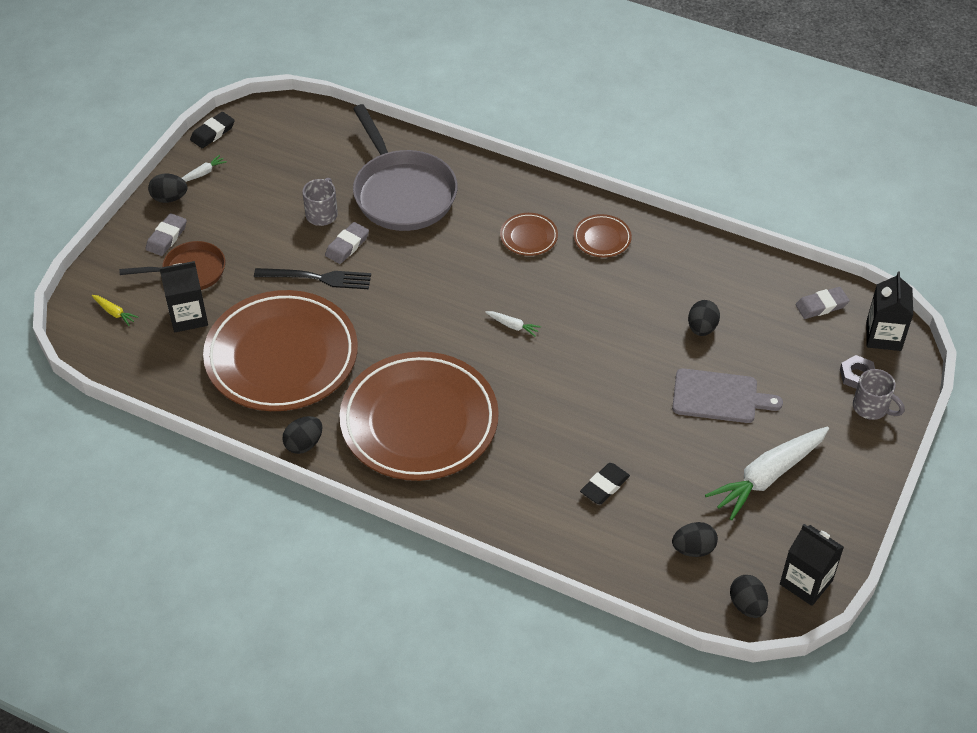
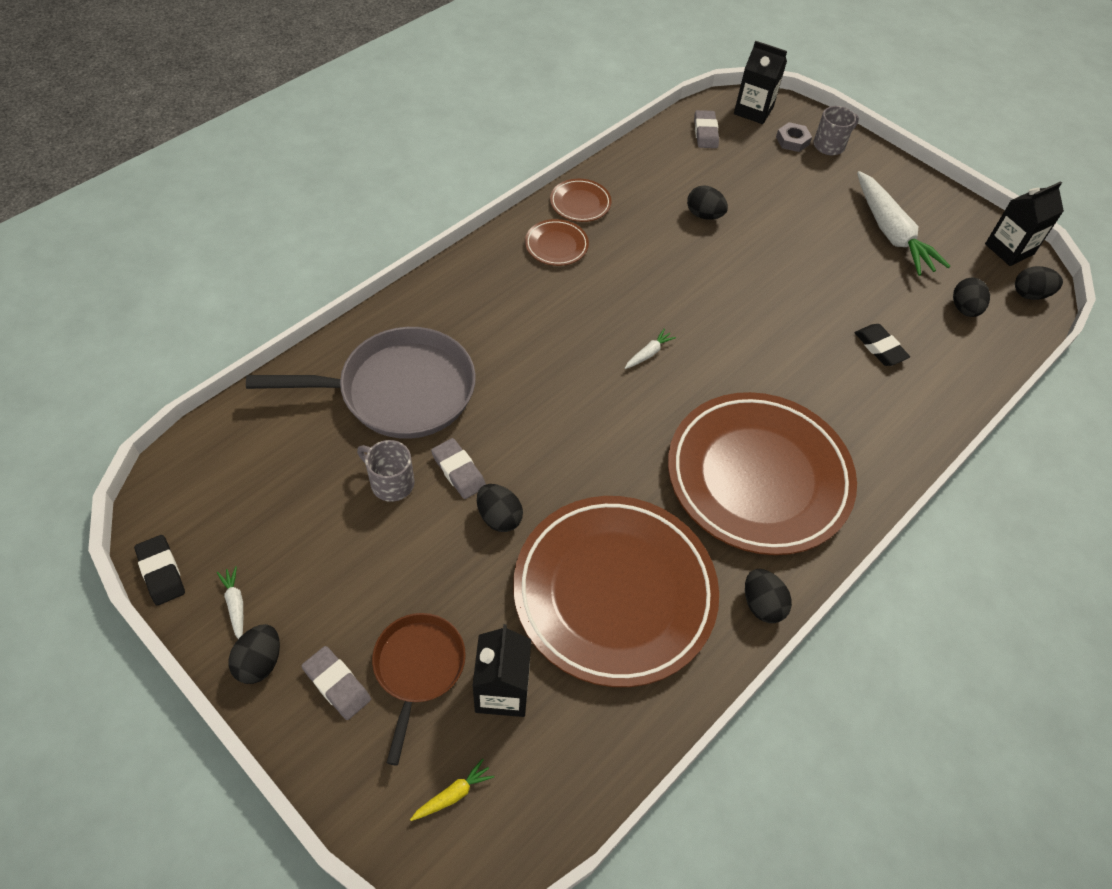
camera: 75 degrees left, 5 degrees up
black fork [254,268,371,289] -> black egg [477,484,523,532]
brown plate [500,213,558,256] -> brown plate moved to [550,179,612,222]
grey cutting board [672,368,783,423] -> none

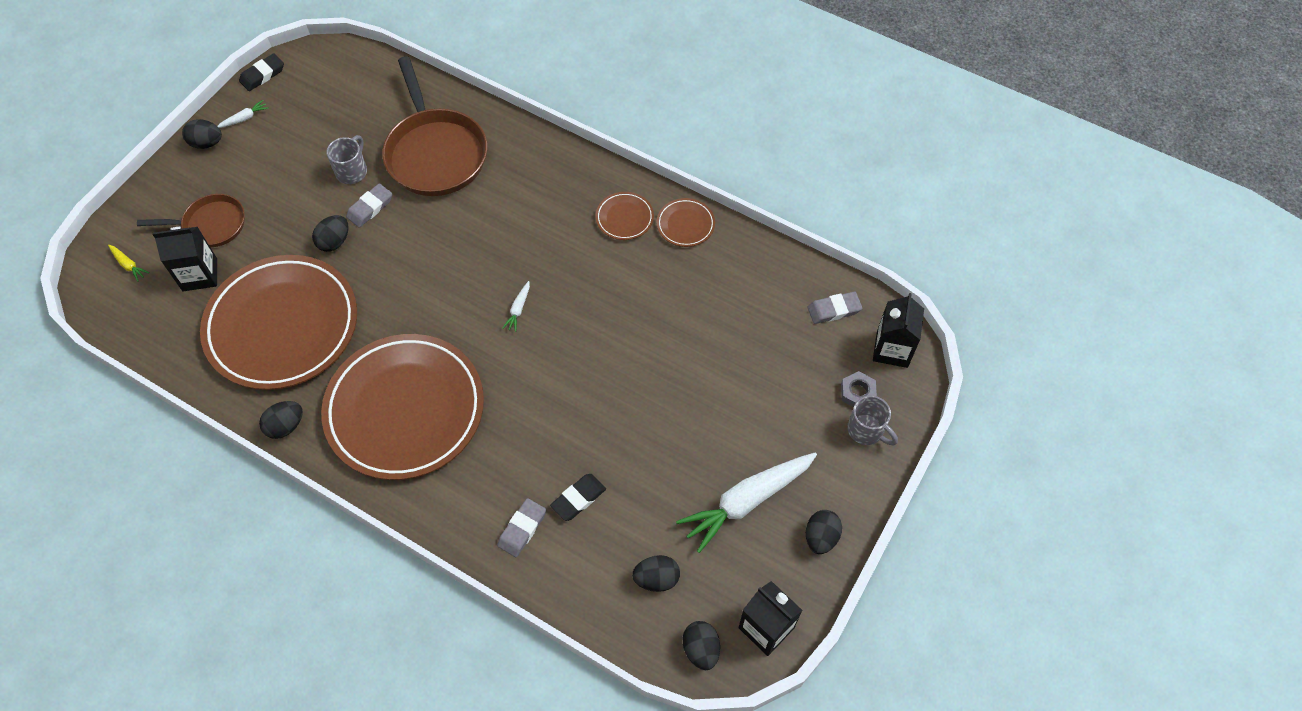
camera: 80 degrees right, 5 degrees up
grey pan [246,327,476,439] -> brown pan [382,56,488,196]
grey eraser [302,646,371,720] -> grey eraser moved to [497,498,546,557]
white carrot [625,329,676,369] -> white carrot turned 75 degrees clockwise [502,281,530,332]
black egg [687,185,728,220] -> black egg moved to [806,510,842,554]

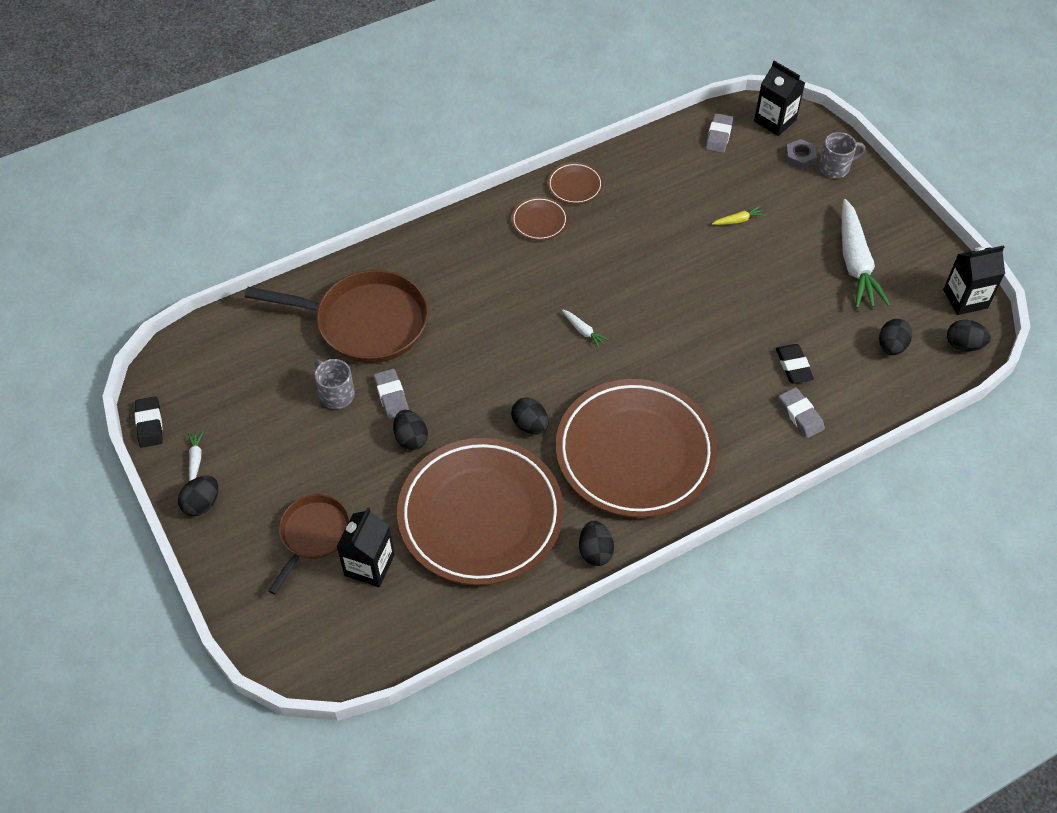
camera: 60 degrees left, 5 degrees down
yellow carrot [108,245,149,282] -> yellow carrot moved to [712,206,765,225]
black egg [806,510,842,554] -> black egg moved to [511,398,549,434]

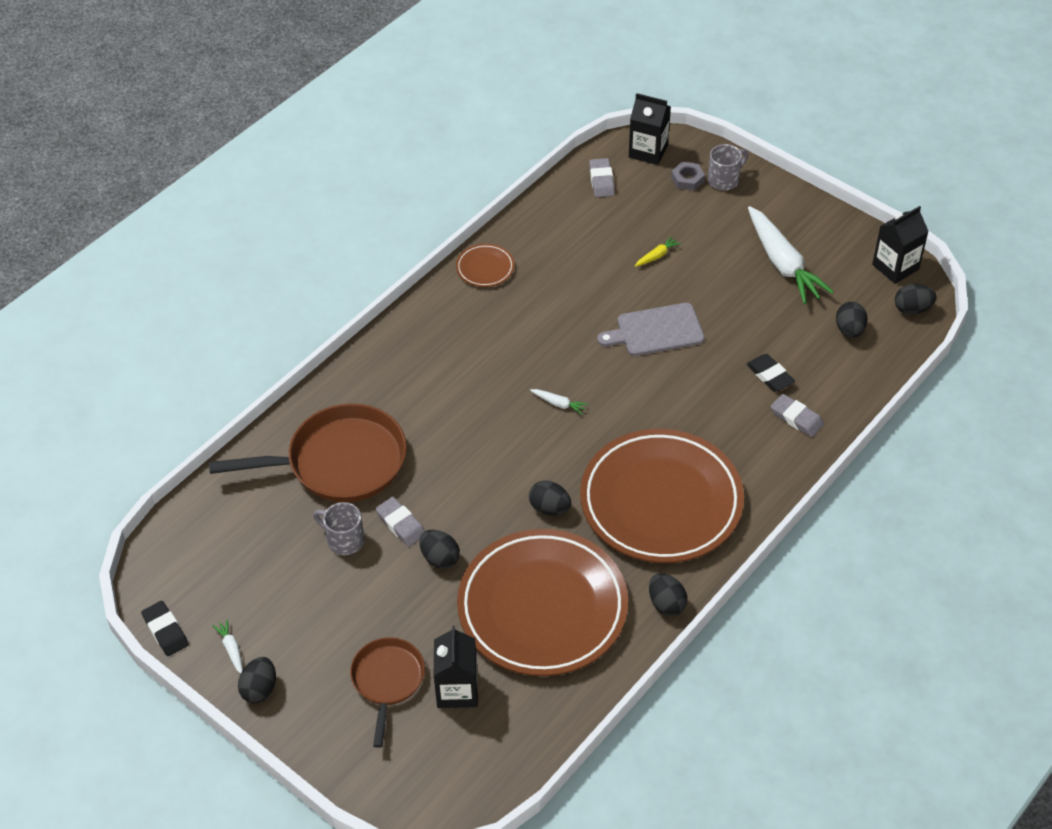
camera: 20 degrees left, 5 degrees down
brown plate [511,197,568,241] -> none
none -> grey cutting board [597,303,704,356]

